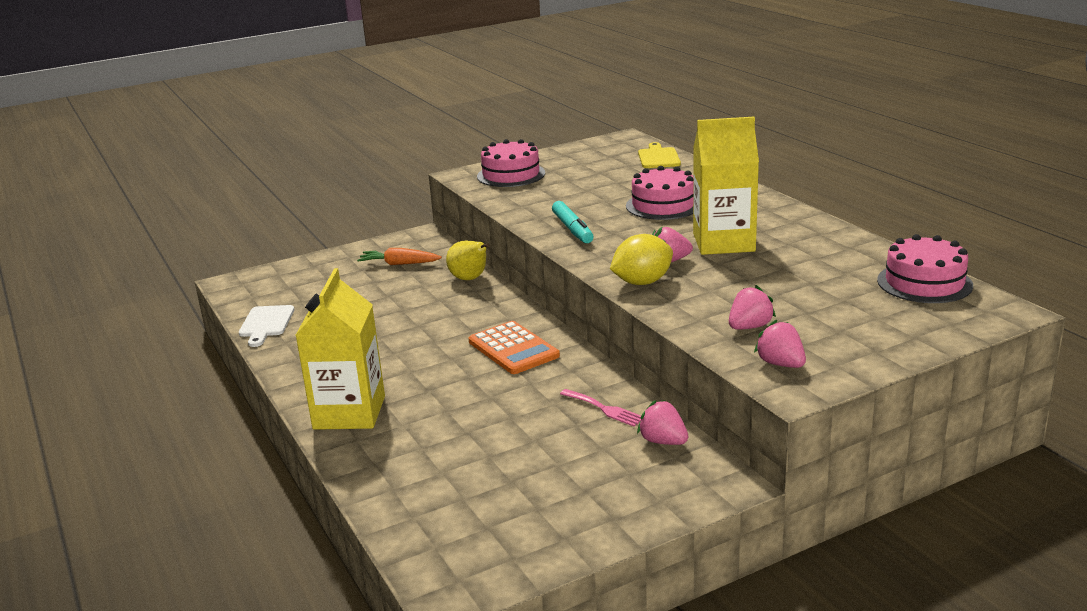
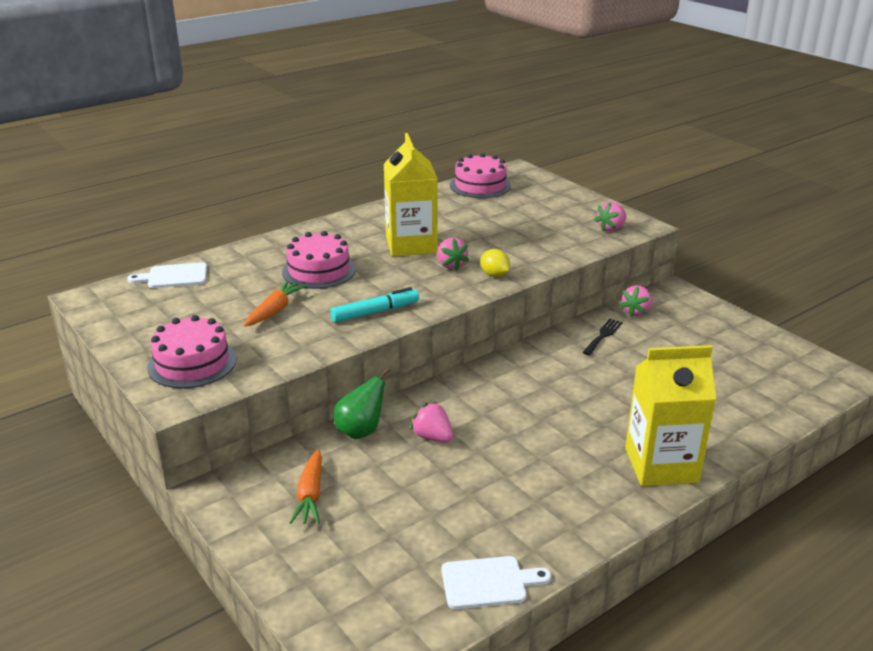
camera: 100 degrees left, 5 degrees up
yellow pear [446,241,490,280] -> green pear [334,368,390,439]
orange calculator [469,321,560,374] -> none
pink fork [560,389,641,427] -> black fork [582,319,623,355]
yellow lemon [610,234,673,285] -> yellow lemon [481,249,510,277], size x0.65
yellow cutting board [638,142,681,168] -> white cutting board [127,262,207,288]
pink strawberry [729,285,776,330] -> pink strawberry moved to [411,402,453,442]
none -> orange carrot [244,281,307,326]

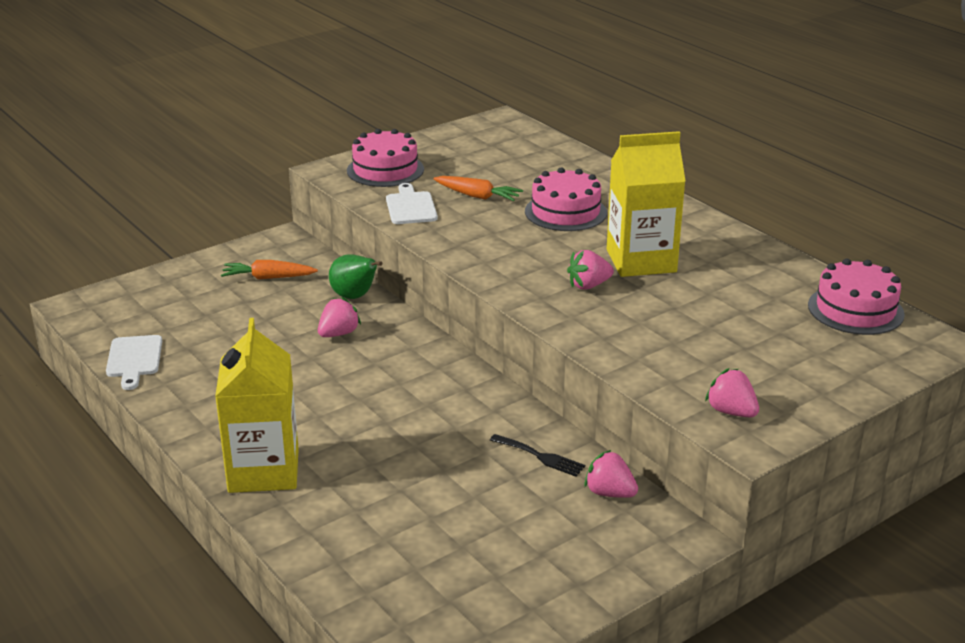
camera: 90 degrees right, 0 degrees up
white cutting board [127,262,207,288] -> white cutting board moved to [386,183,438,224]
turquoise marker [330,287,419,322] -> none
yellow lemon [481,249,510,277] -> none

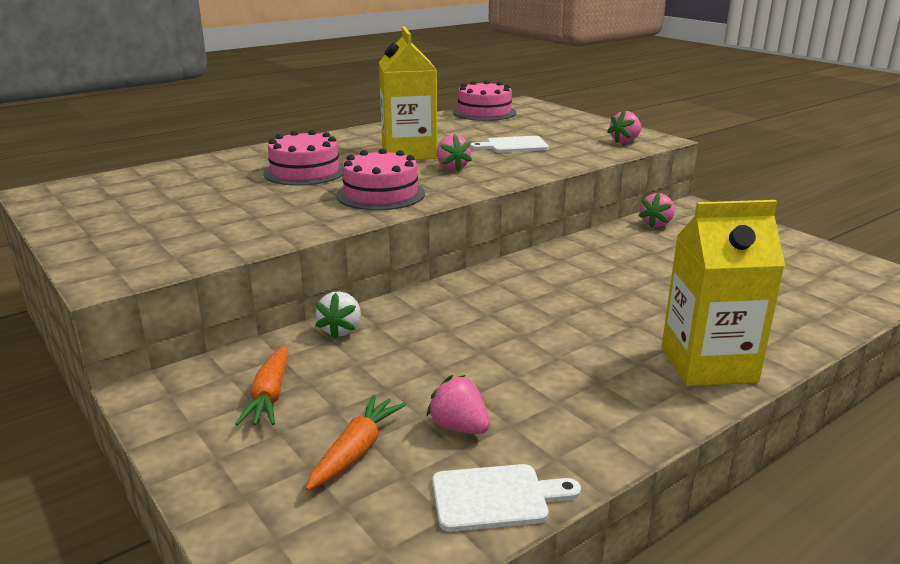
camera: 90 degrees left, 5 degrees down
pink strawberry [318,297,361,337] -> pink strawberry moved to [426,375,490,434]
green pear [329,254,382,299] -> white strawberry [315,291,361,339]
pink cake [347,129,424,187] -> pink cake moved to [337,148,425,210]
white cutting board [386,183,438,224] -> white cutting board moved to [470,136,549,153]
orange carrot [434,176,523,201] -> orange carrot moved to [305,395,406,491]
black fork [490,434,585,477] -> none

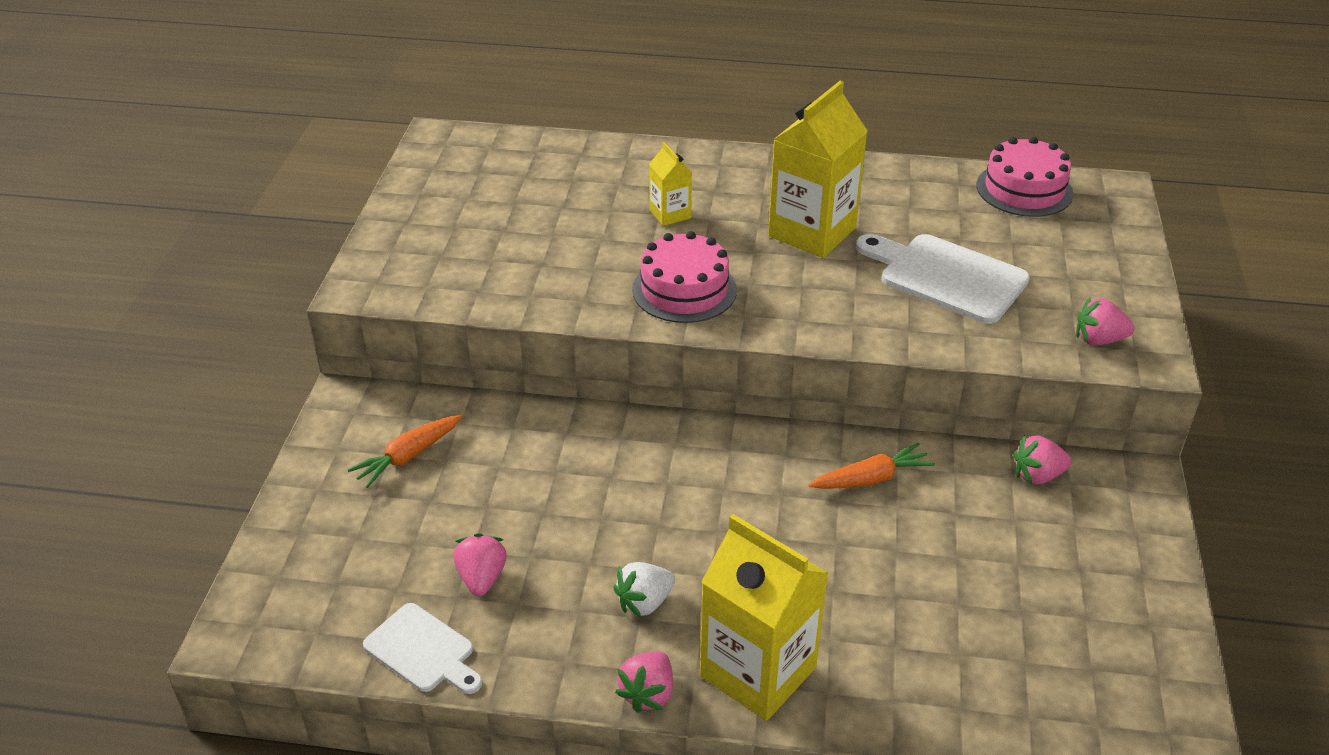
camera: 45 degrees right, 15 degrees up
pink cake [263,130,343,186] -> yellow carton [649,142,692,226]
orange carrot [305,395,406,491] -> orange carrot moved to [808,443,935,489]
white strawberry [315,291,361,339] -> white strawberry moved to [614,562,675,618]
pink strawberry [436,134,472,171] -> pink strawberry moved to [615,651,673,713]
white cutting board [470,136,549,153] -> white cutting board [856,234,1030,324], size x1.62

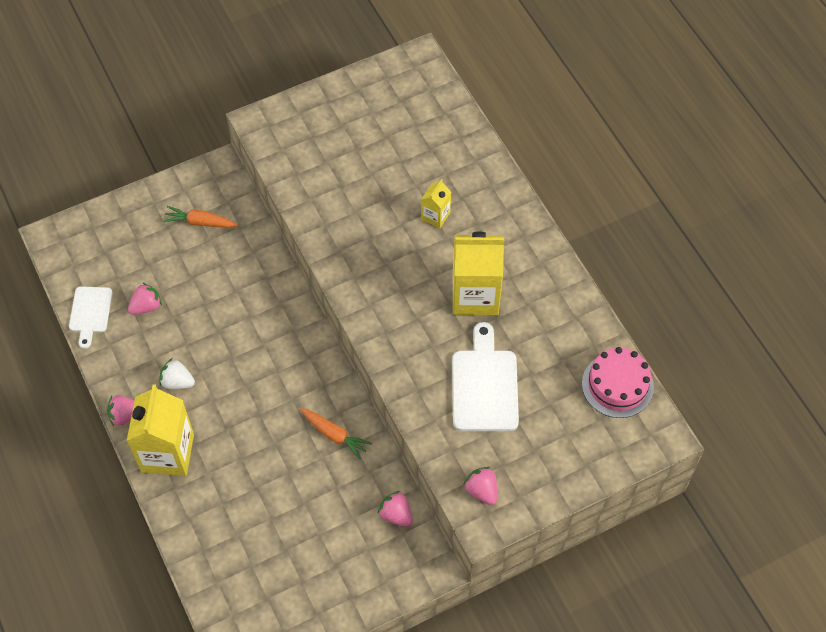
camera: 55 degrees right, 20 degrees up
pink cake [632,231,737,323] -> none

